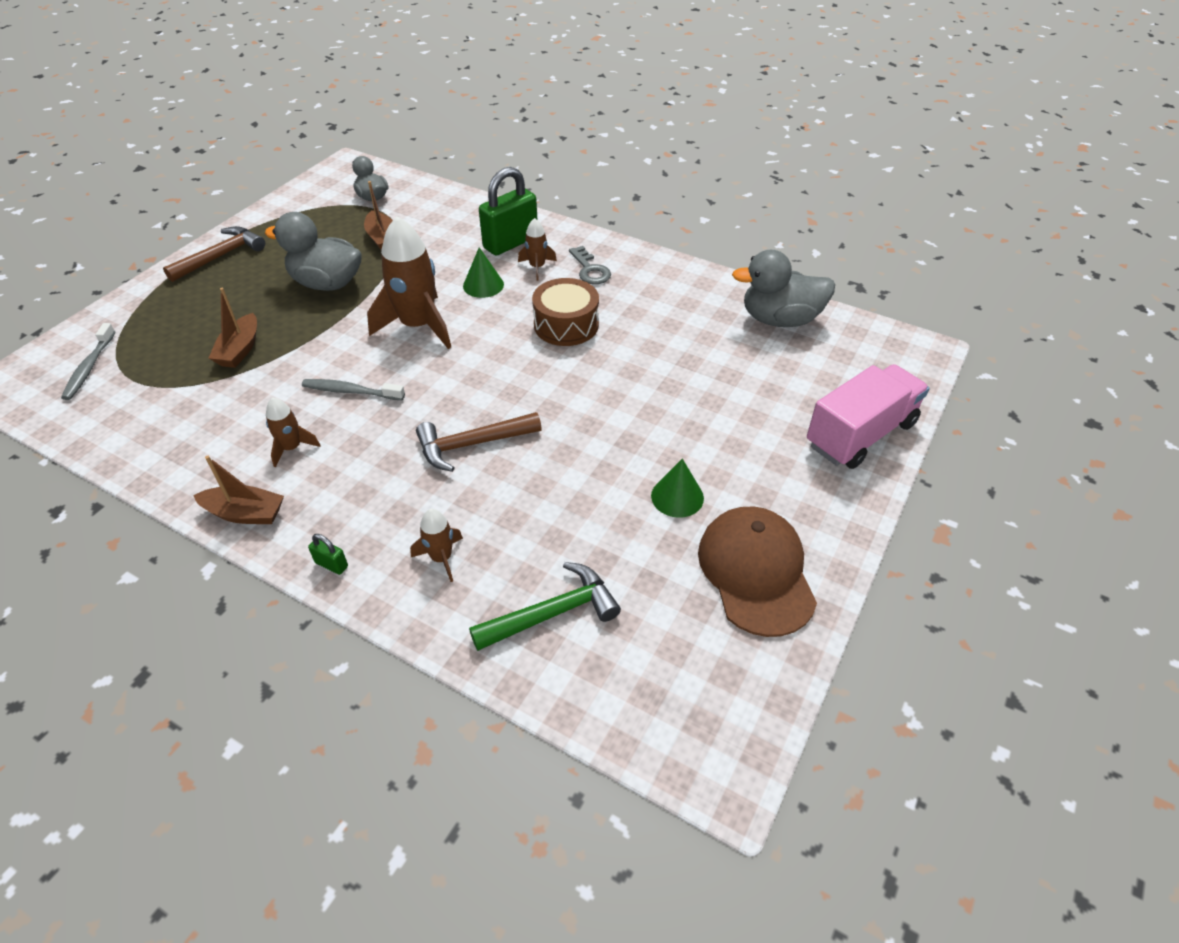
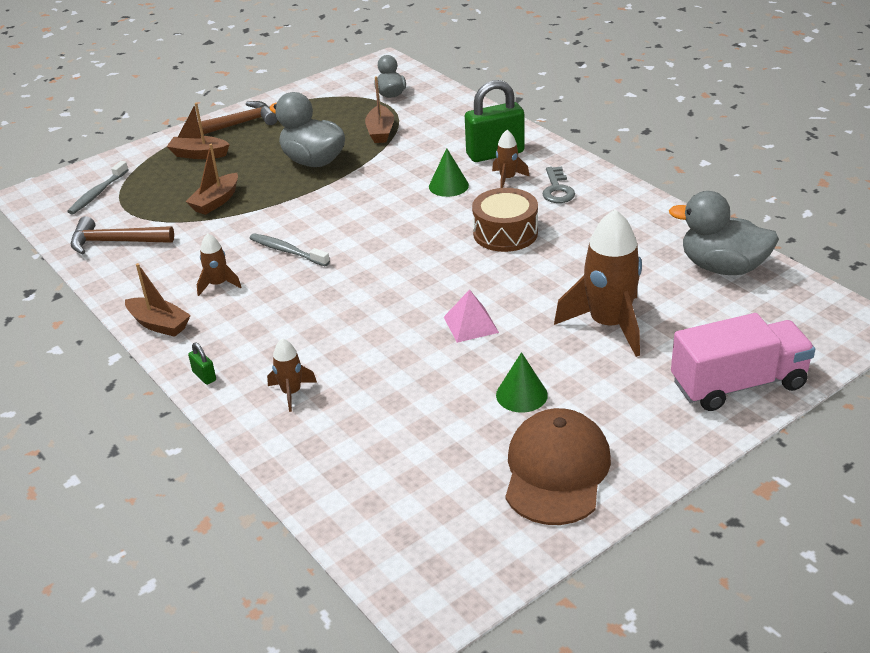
camera: 25 degrees right, 10 degrees down
brown rocket [367,216,451,349] -> brown rocket moved to [554,209,642,357]
brown hammer [416,412,542,472] -> brown hammer moved to [71,216,174,255]
green hammer [469,562,621,651] -> none
none -> brown boat [167,102,230,159]
none -> pink pyramid [444,289,499,343]

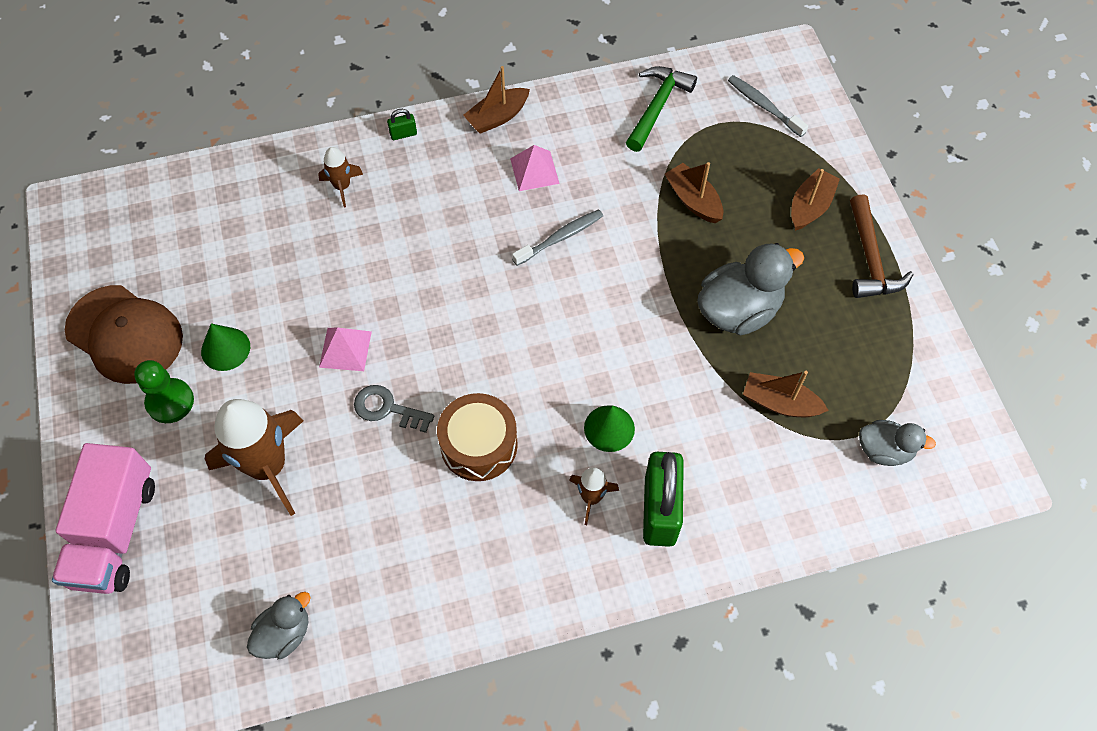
camera: 110 degrees right, 25 degrees up
brown hammer [71,216,174,255] -> green hammer [626,66,697,152]
brown rocket [197,233,241,296] -> pink pyramid [510,145,560,191]
grey key [542,167,575,203] -> grey key moved to [354,385,434,433]
grey duck [669,191,779,275] -> grey duck [247,592,311,659], size x0.59
none -> green pawn [134,360,194,423]

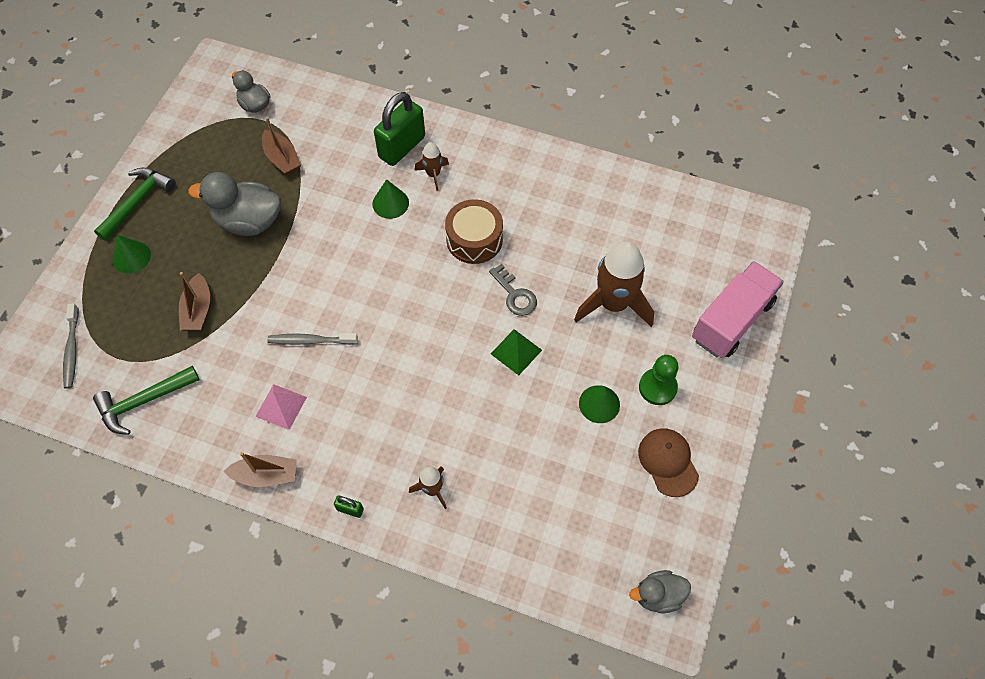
camera: 145 degrees left, 0 degrees up
brown cap [65,285,183,384] -> brown cap [638,428,699,497], size x0.66
grey duck [247,592,311,659] -> grey duck moved to [629,570,691,613]
pink pyramid [319,328,372,371] -> green pyramid [491,329,542,376]
brown boat [791,168,840,231] -> green cone [113,235,151,274]
brown hammer [850,194,913,298] -> green hammer [94,168,175,241]

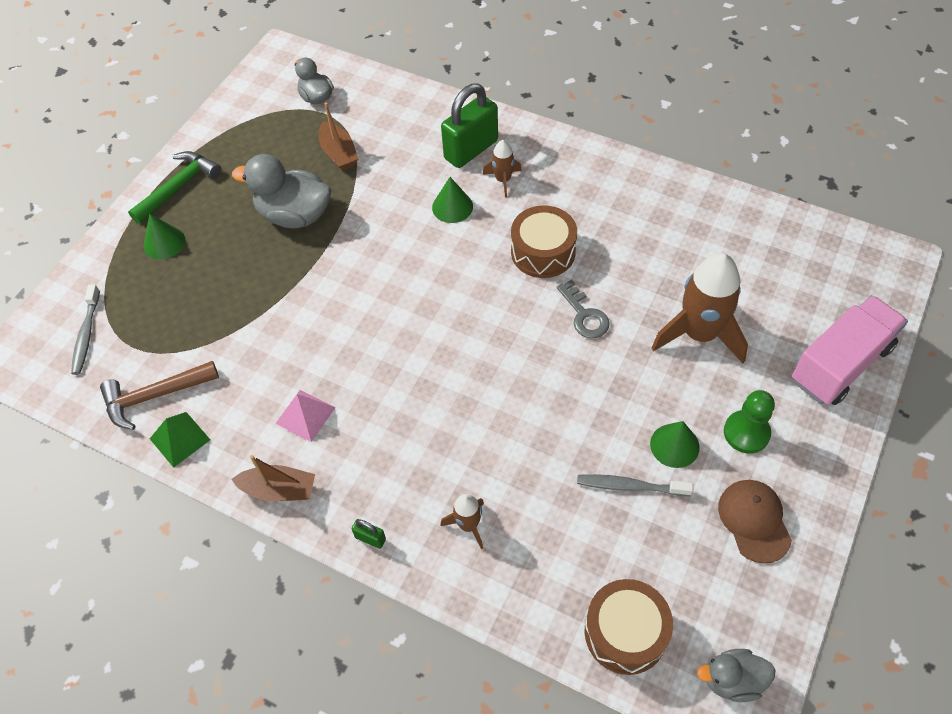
camera: 10 degrees right, 5 degrees down
green hammer [93,366,199,435] -> brown hammer [100,361,219,430]
brown boat [179,272,210,331] -> none
grey toothbrush [267,333,358,345] -> grey toothbrush moved to [577,474,693,496]
green pyramid [491,329,542,376] -> green pyramid moved to [150,412,210,468]
none -> brown drum [585,579,673,675]

